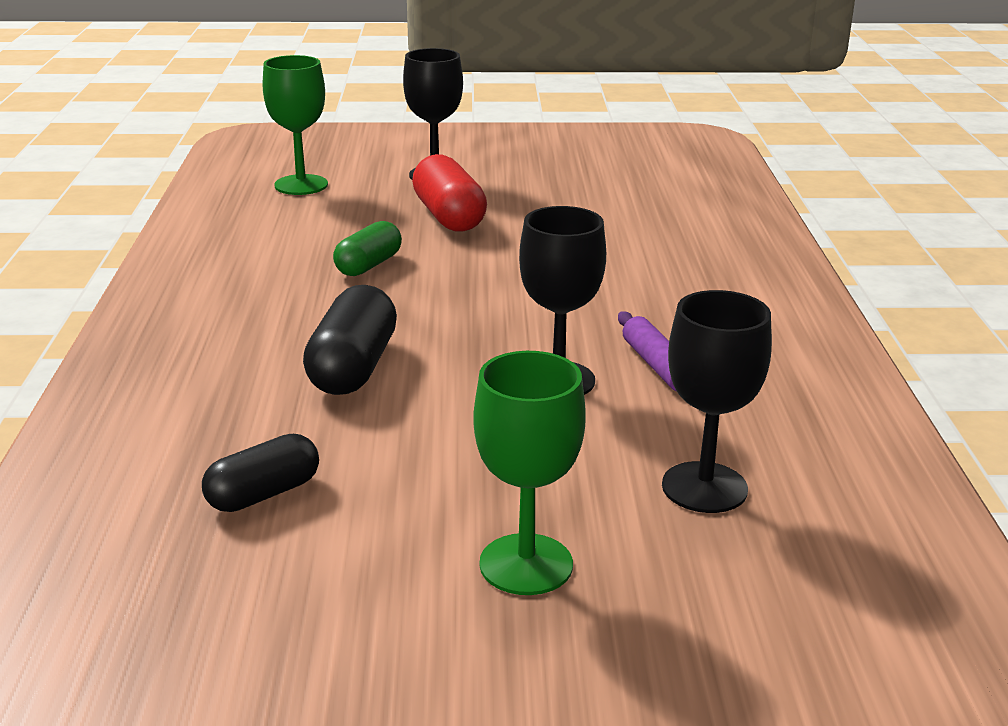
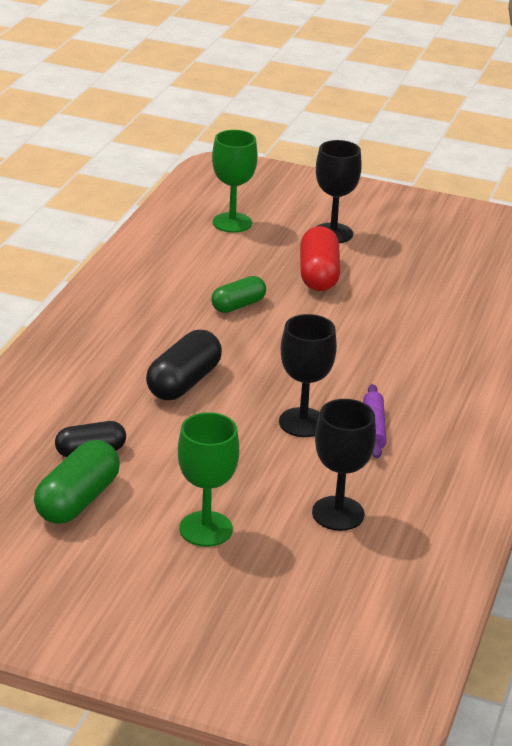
camera: 20 degrees right, 5 degrees up
none -> green capsule [34,440,120,524]

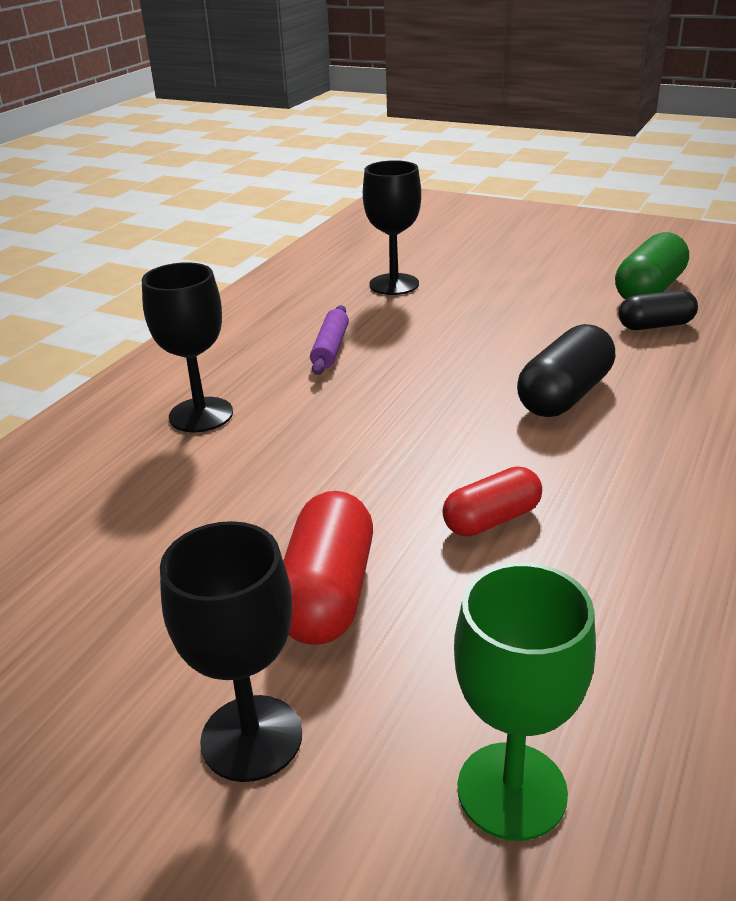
camera: 170 degrees left, 0 degrees up
green goblet [178,412,239,547] -> none
green capsule [211,276,266,313] -> red capsule [442,466,542,537]
black goblet [279,314,337,437] -> black goblet moved to [142,262,233,432]

